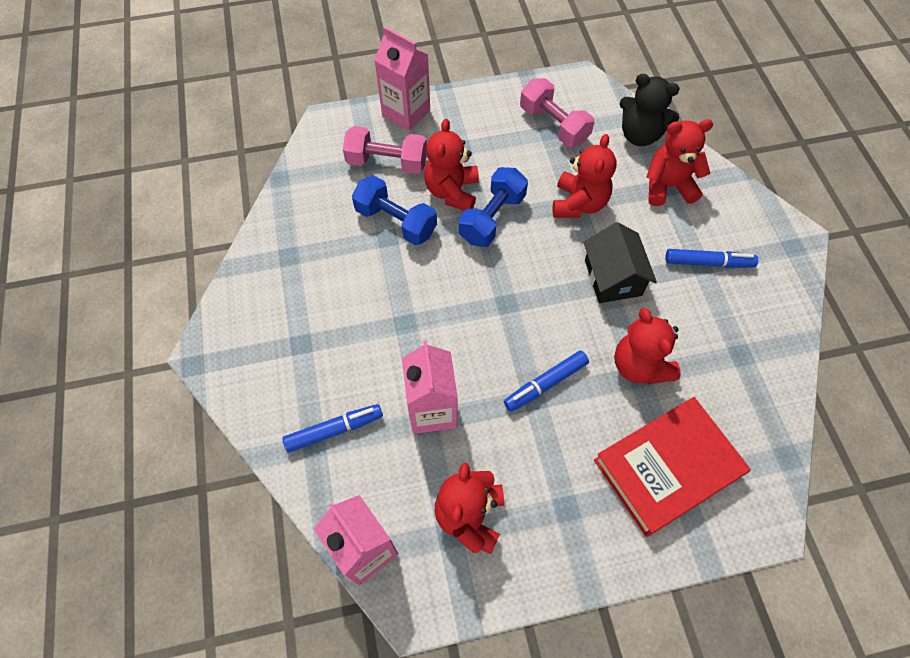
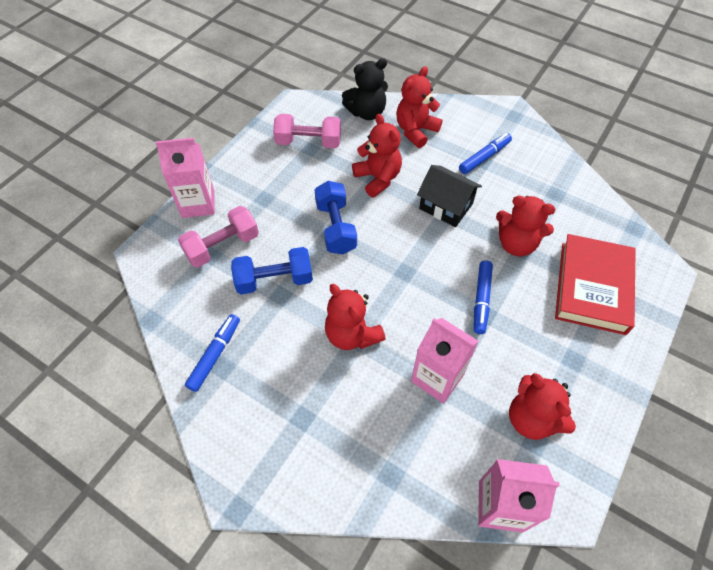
camera: 45 degrees left, 5 degrees down
blue marker [283,404,383,452] -> blue marker moved to [185,314,240,392]
red teddy bear [424,119,479,211] -> red teddy bear moved to [325,284,386,350]

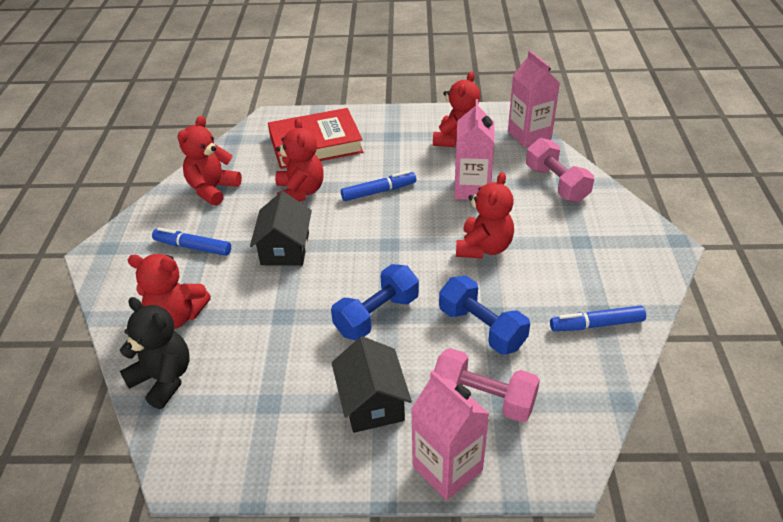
camera: 120 degrees left, 15 degrees down
pink dumbbell [273,114,341,148] -> pink dumbbell moved to [526,138,594,202]
red teddy bear [352,114,402,197] -> red teddy bear moved to [177,116,242,206]
none -> black house [331,336,412,433]

